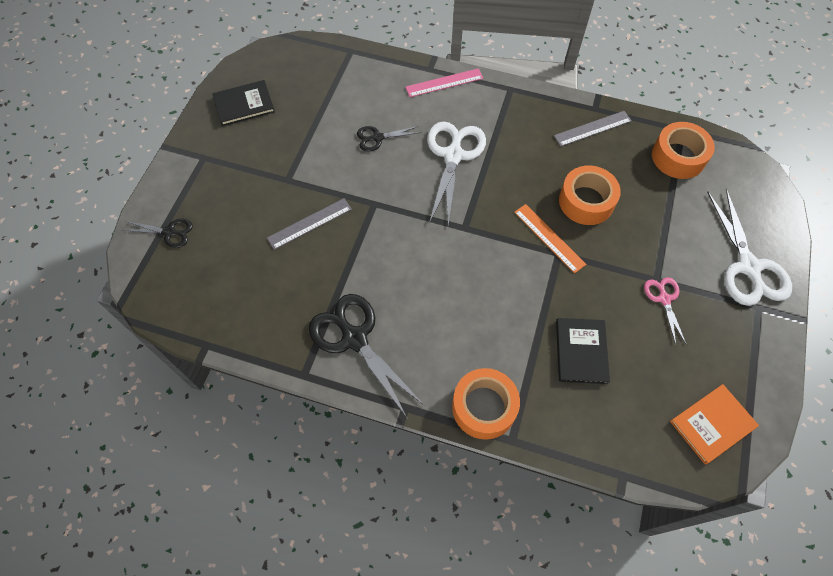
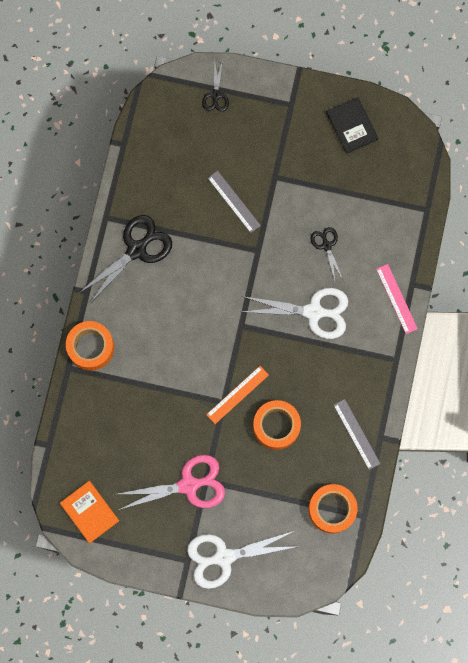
camera: 85 degrees right, 15 degrees up
black book [556,318,610,384] -> none
pink scissors [644,277,686,345] -> pink scissors [118,455,225,510], size x1.89

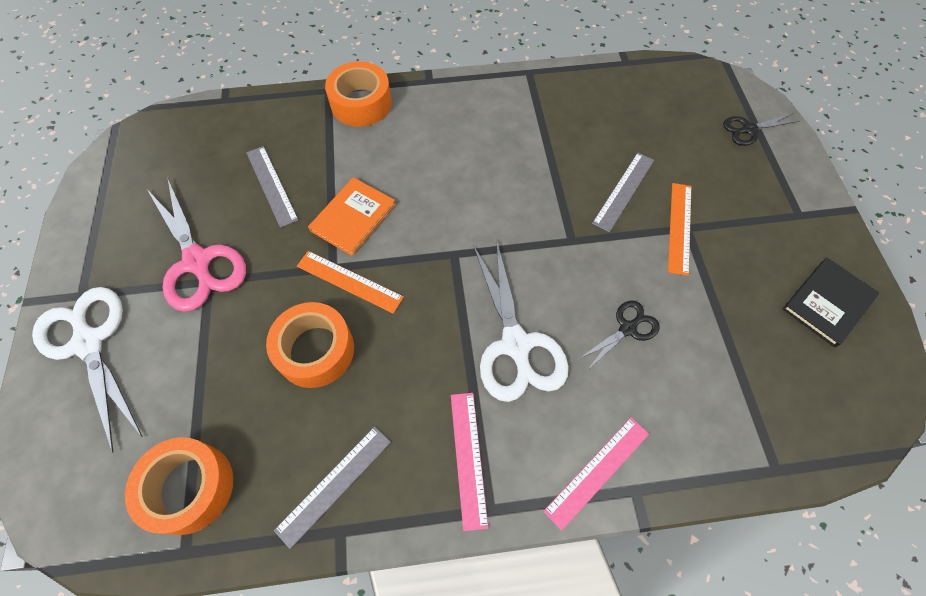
camera: 70 degrees right, 15 degrees down
orange book [60,481,119,543] -> orange book moved to [308,177,396,256]
black scissors [79,215,172,303] -> none
none -> grey ruler [246,146,299,228]
none -> pink ruler [451,393,488,531]
none -> orange ruler [668,183,692,276]

